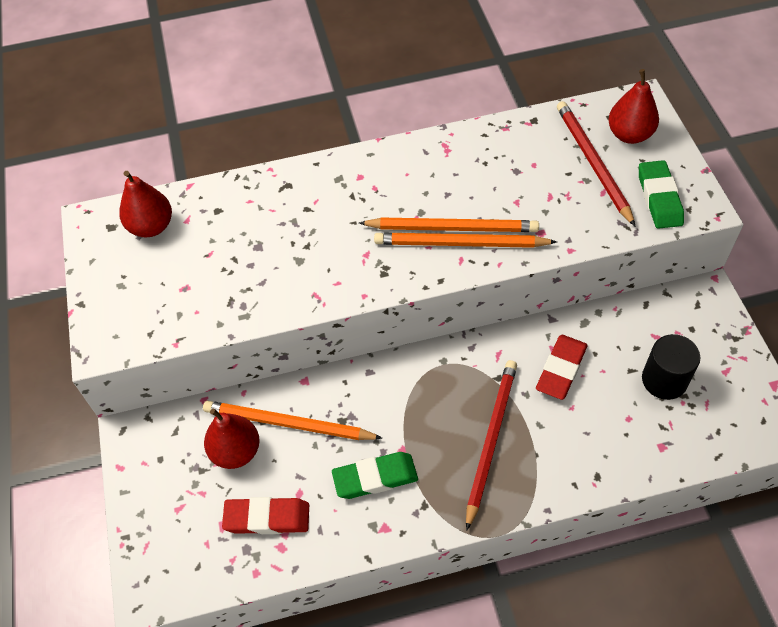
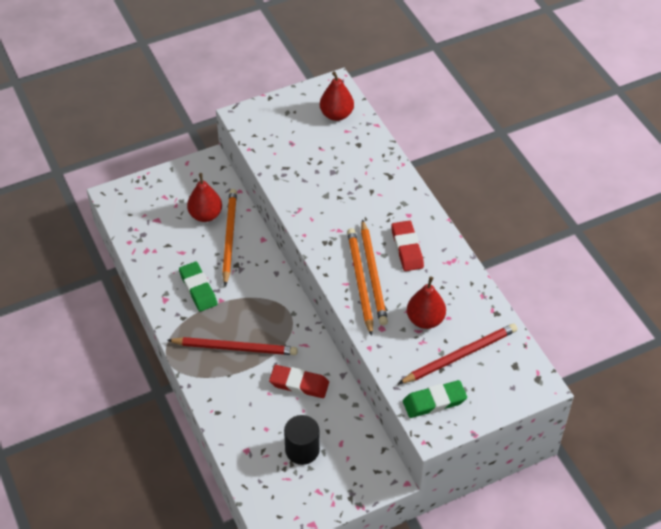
camera: 75 degrees right, 5 degrees down
red eraser [222,497,309,534] -> red eraser moved to [391,220,424,271]
red pear [608,69,659,144] -> red pear moved to [407,276,446,329]

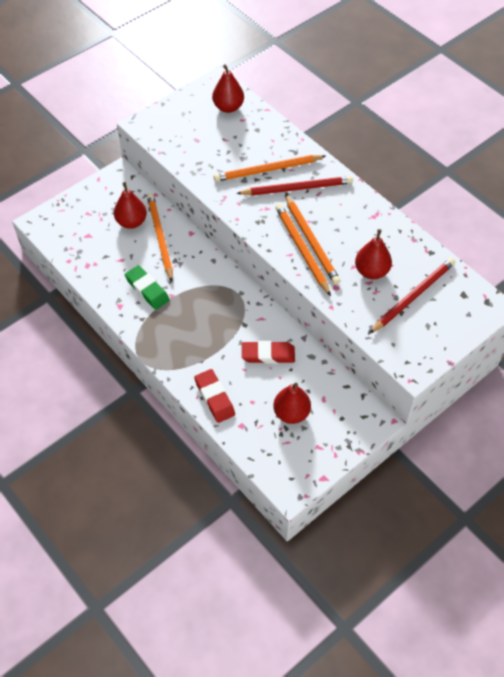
camera: 15 degrees left, 5 degrees up
red pencil [167,337,298,355] -> red pencil moved to [236,176,353,196]
black cylinder [284,415,320,465] -> red pear [273,383,311,424]
red eraser [391,220,424,271] -> red eraser moved to [194,369,235,423]
green eraser [403,380,467,418] -> none
none -> orange pencil [214,155,325,182]

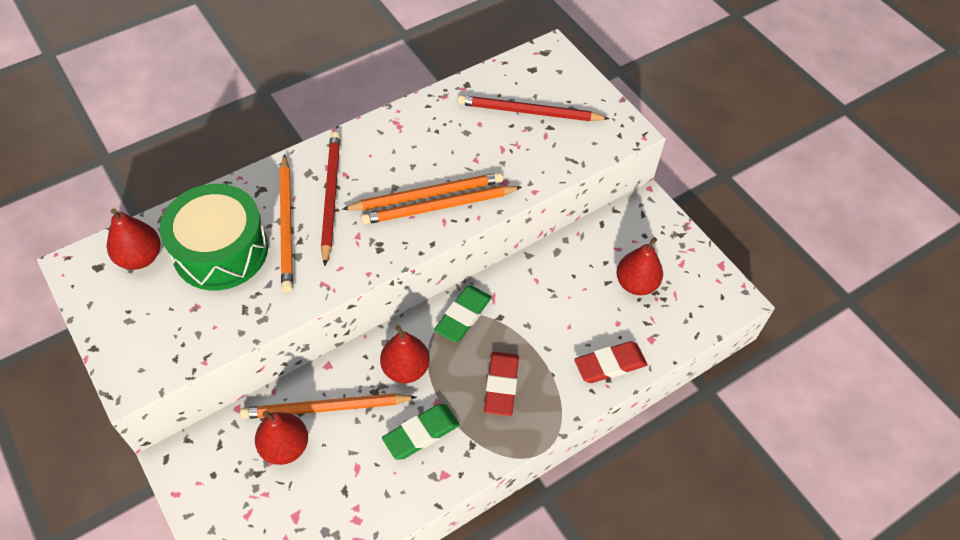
camera: 85 degrees left, 0 degrees up
red eraser [242,341,295,364] -> red eraser moved to [484,352,519,416]
red pear [355,229,392,279] -> red pear moved to [380,325,430,383]
red pencil [369,258,455,334] -> red pencil turned 45 degrees counterclockwise [457,95,610,121]
none -> green drum [160,184,268,290]
none -> green eraser [434,286,492,342]

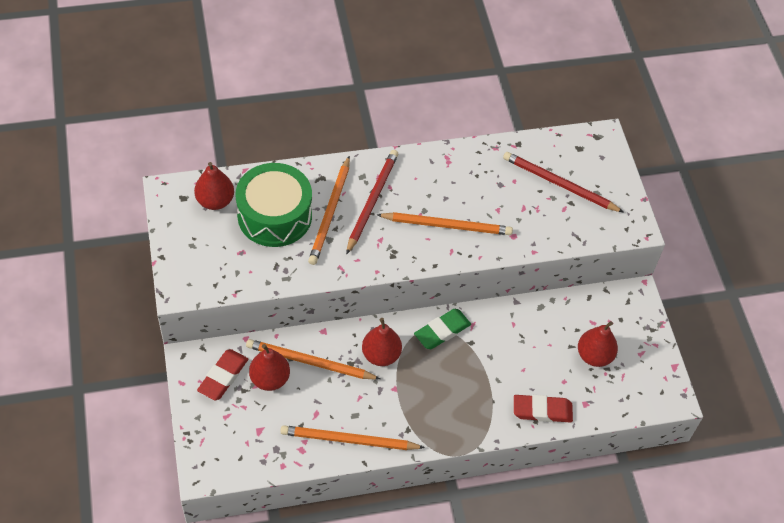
camera: 20 degrees right, 0 degrees up
orange pencil [361,186,522,225] -> orange pencil moved to [280,425,425,450]
green eraser [382,404,460,460] -> none
red eraser [484,352,519,416] -> red eraser moved to [197,349,248,400]

